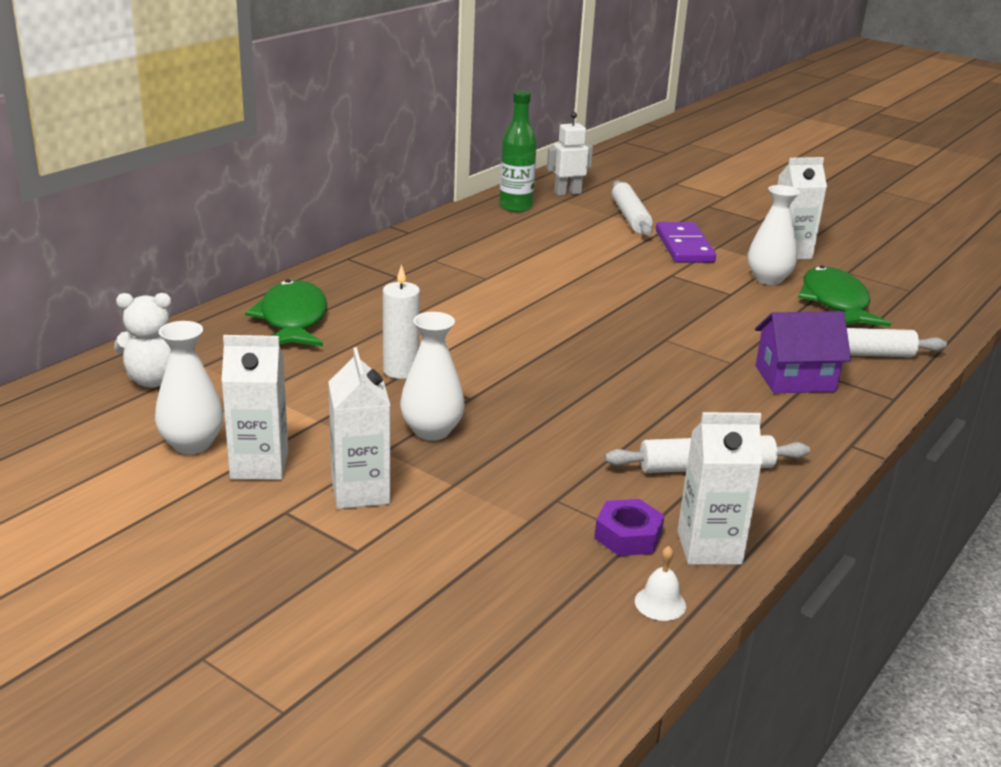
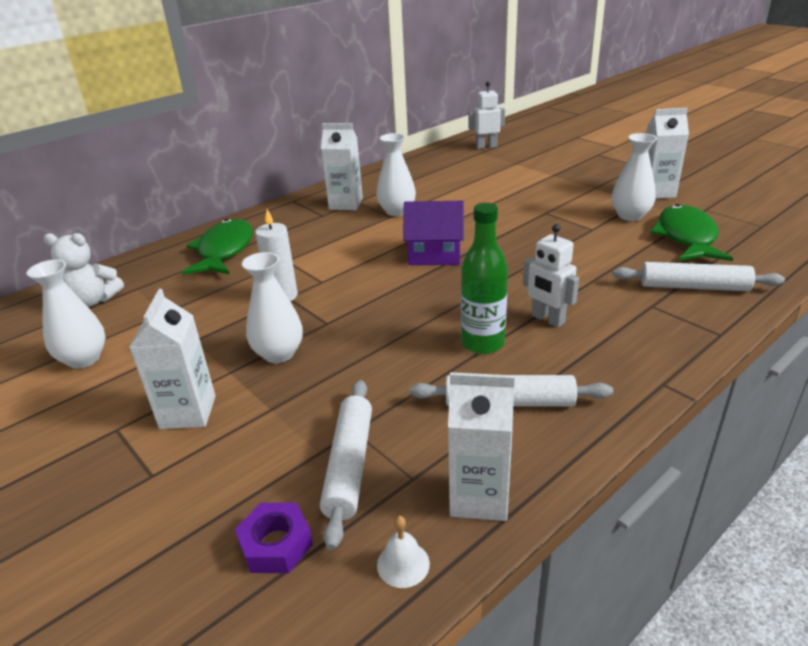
camera: 15 degrees right, 5 degrees up
white carton [222,335,288,480] -> white carton moved to [321,123,363,210]
green bottle [499,90,537,212] -> green bottle moved to [461,203,508,354]
purple nut [594,499,665,556] -> purple nut moved to [235,503,313,573]
white rolling pin [612,180,653,236] -> white rolling pin moved to [320,380,372,550]
purple domino [656,222,716,263] -> none
purple house [755,311,851,393] -> purple house moved to [403,201,464,265]
none -> white vase [376,133,416,216]
none -> white robot [523,224,579,328]

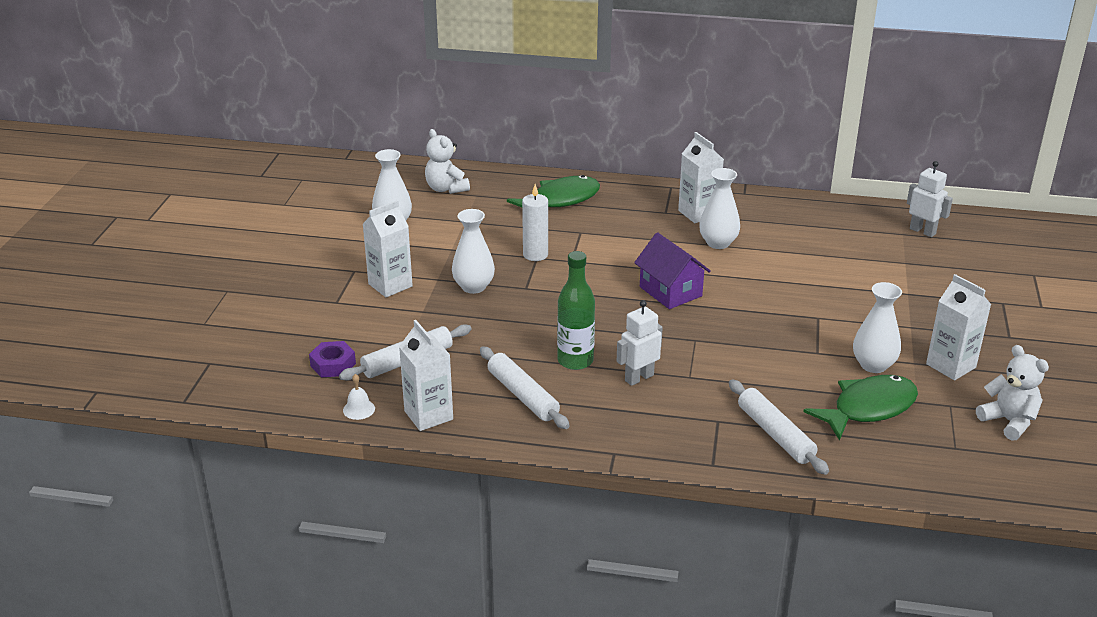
camera: 50 degrees right, 0 degrees up
white robot [523,224,579,328] -> white robot turned 45 degrees clockwise [617,300,663,386]
none -> white teddy bear [976,345,1049,441]

